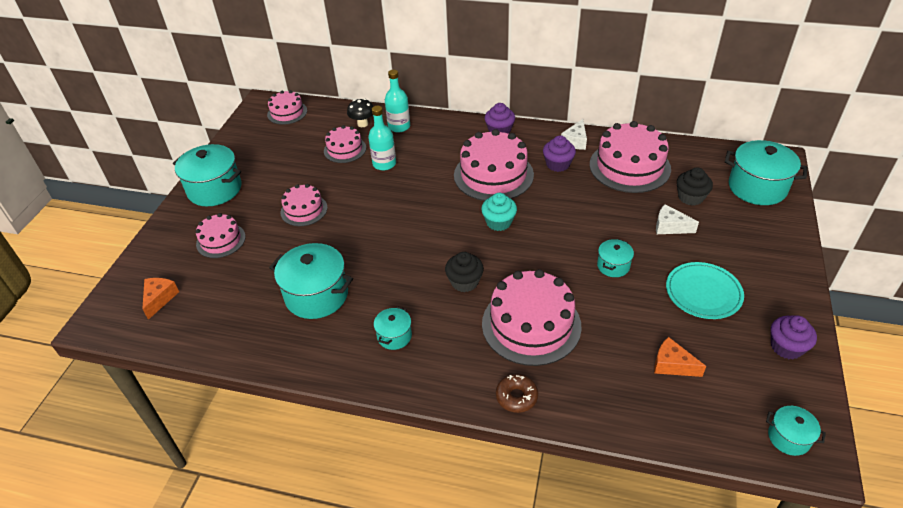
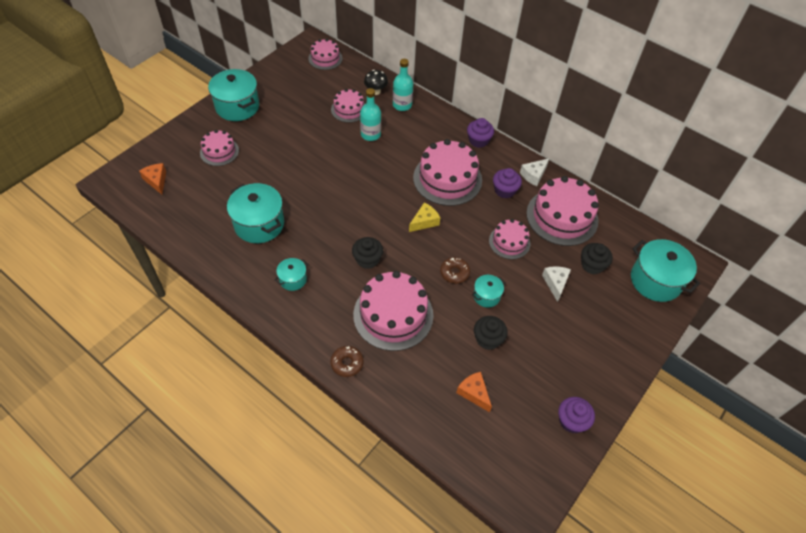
camera: 20 degrees right, 10 degrees up
orange cheese [142,278,179,320] -> orange cheese turned 60 degrees counterclockwise [139,163,166,194]
pink cake [281,184,328,226] -> pink cake moved to [489,219,531,259]
turquoise cupcake [481,193,517,231] -> yellow cheese [409,202,440,232]
white cheese [656,204,699,234] -> white cheese turned 45 degrees clockwise [542,266,571,302]
turquoise plate [666,262,744,319] -> none
turquoise pot [766,406,826,456] -> none
none -> brown donut [440,257,470,284]
none -> black cupcake [474,316,508,350]

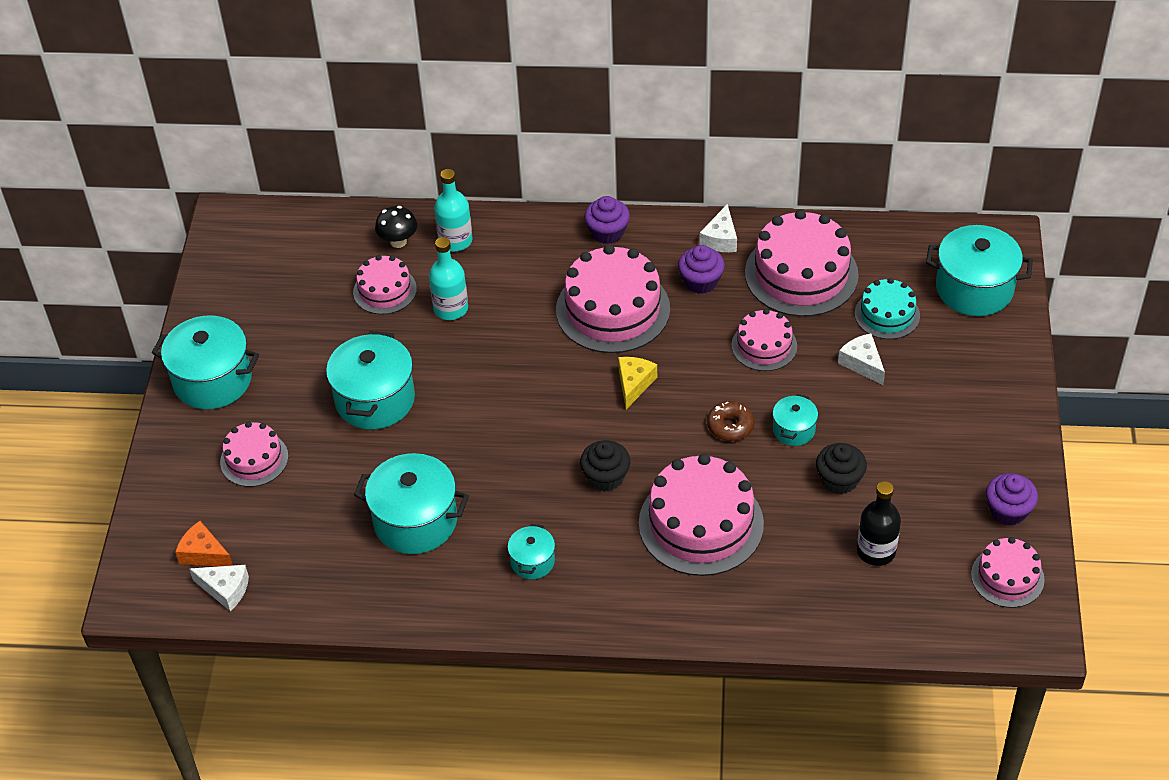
camera: 30 degrees left, 5 degrees down
pink cake [308,39,343,70] -> pink cake moved to [971,537,1045,608]
brown donut [330,346,364,377] -> none
orange cheese [456,372,492,412] -> black bottle [857,481,901,566]
black cupcake [581,243,613,275] -> turquoise cake [855,278,920,339]
none -> white cheese [189,565,249,611]
none -> turquoise pot [326,331,415,429]

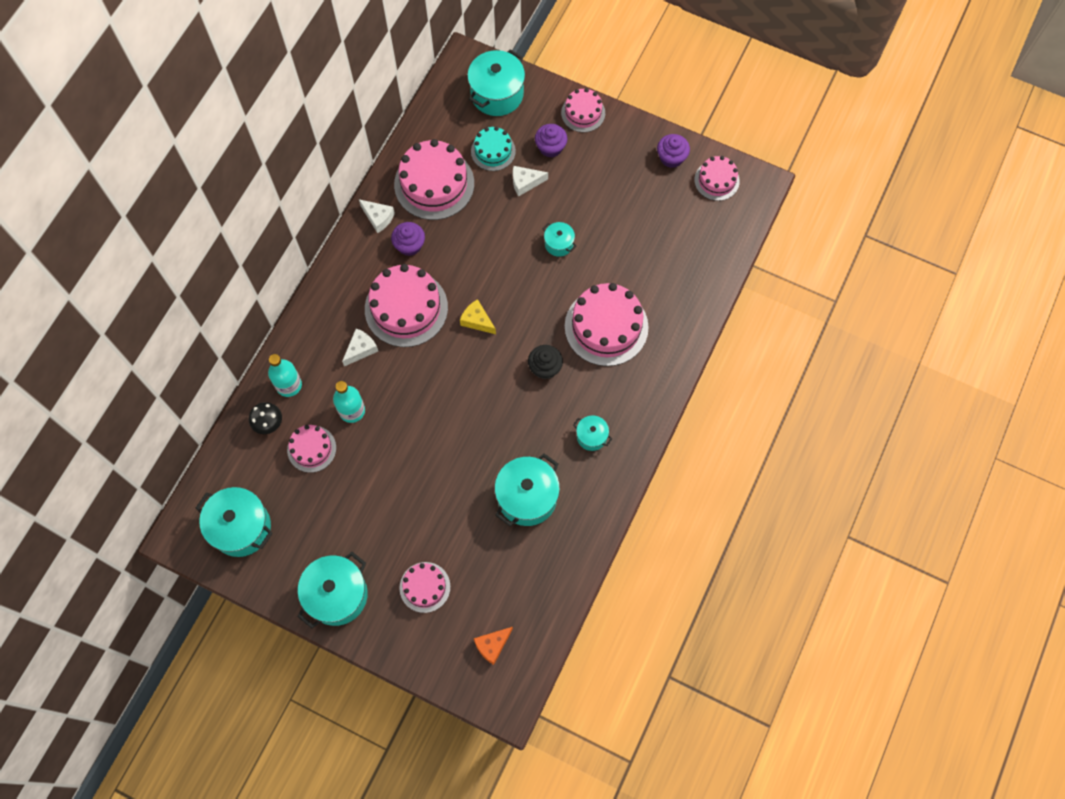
camera: 70 degrees left, 20 degrees up
white cheese [189,565,249,611] -> white cheese moved to [342,328,378,367]
turquoise pot [326,331,415,429] -> turquoise pot moved to [196,487,273,557]
purple cupcake [584,196,630,244] -> purple cupcake moved to [535,124,567,157]
brown donut [707,401,754,441] -> none
pink cake [731,309,797,371] -> pink cake moved to [561,88,605,132]
black cupcake [816,443,867,494] -> none
black bottle [857,481,901,566] -> none

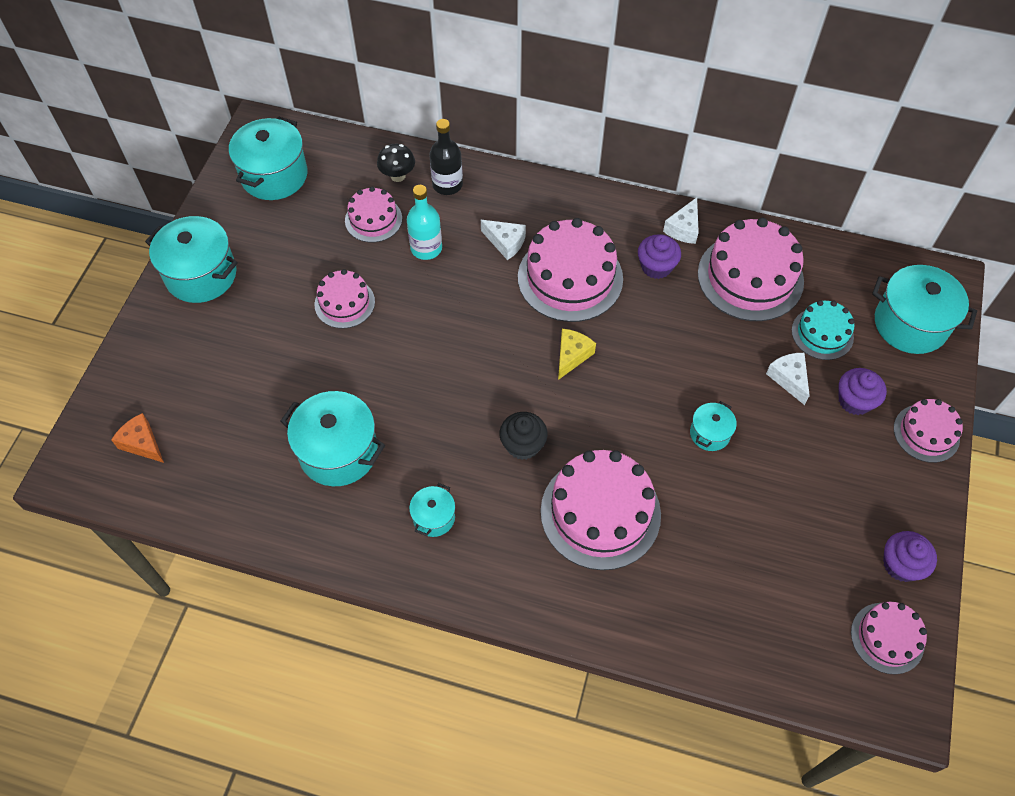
camera: 80 degrees right, 10 degrees down
turquoise bottle [268,354,302,397] -> black bottle [429,119,463,195]
pink cake [399,562,450,613] -> pink cake moved to [315,269,375,329]

